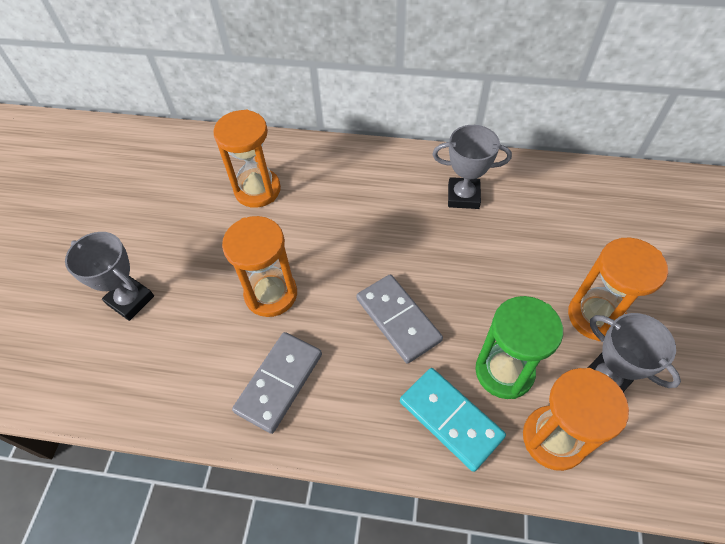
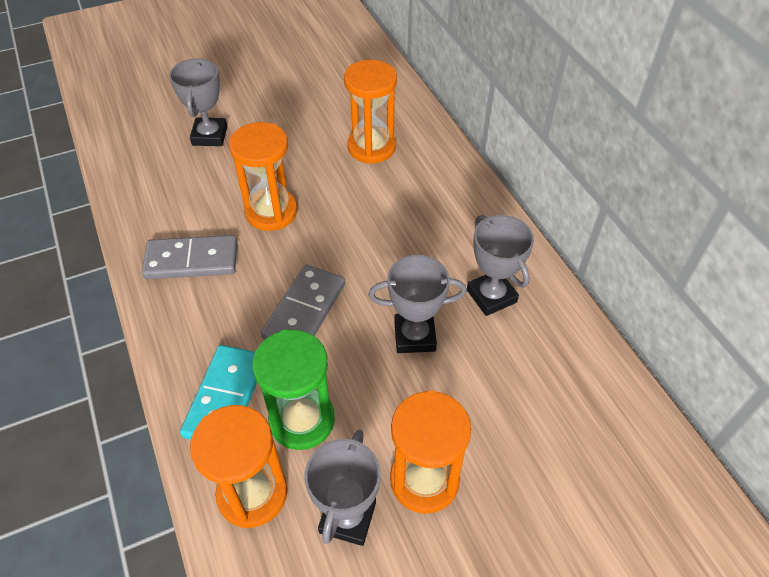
camera: 55 degrees right, 5 degrees down
none -> grey trophy [369,255,467,353]

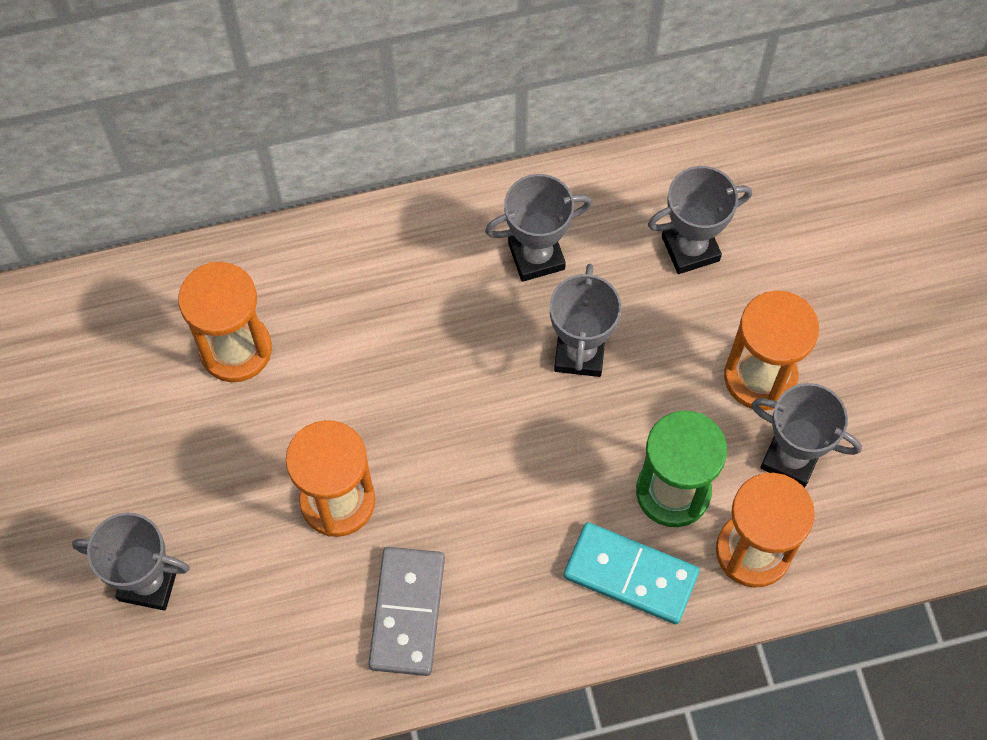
camera: 80 degrees left, 15 degrees up
grey domino [261,264,345,340] -> none
none -> grey trophy [648,166,752,274]

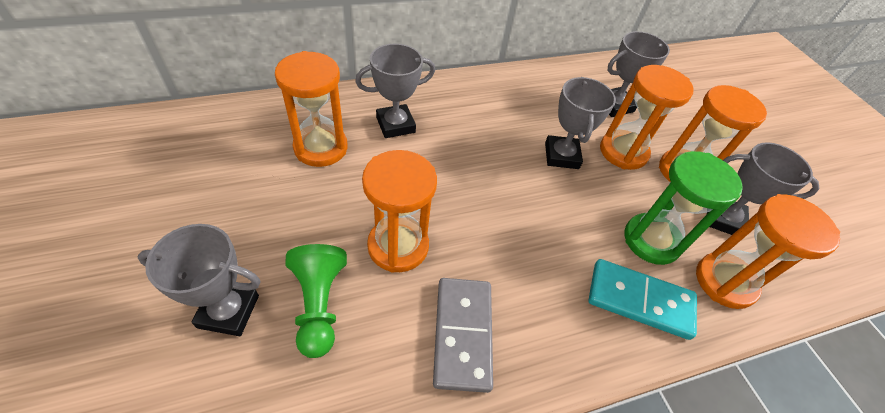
camera: 10 degrees left, 15 degrees down
grey trophy [485,174,592,282] -> grey trophy moved to [355,44,435,138]
none -> green pawn [285,244,347,358]
none -> orange hourglass [600,65,694,170]

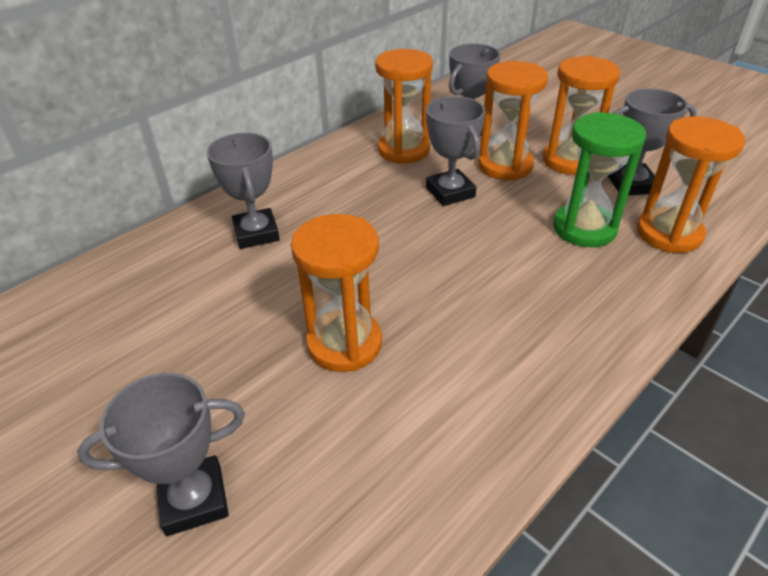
camera: 20 degrees left, 10 degrees down
orange hourglass [275,51,348,167] -> orange hourglass moved to [375,49,433,164]
green pawn [285,244,347,358] -> none
grey trophy [355,44,435,138] -> grey trophy turned 60 degrees counterclockwise [207,133,280,249]
grey domino [433,278,493,393] -> none
turquoise domino [588,259,697,340] -> none

